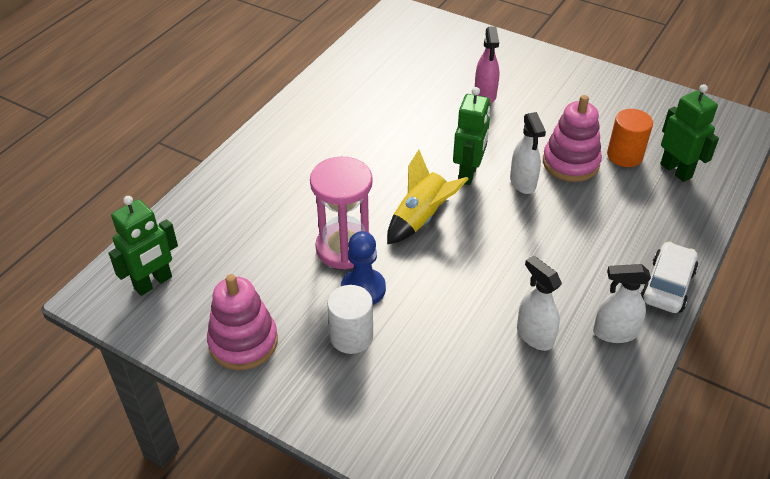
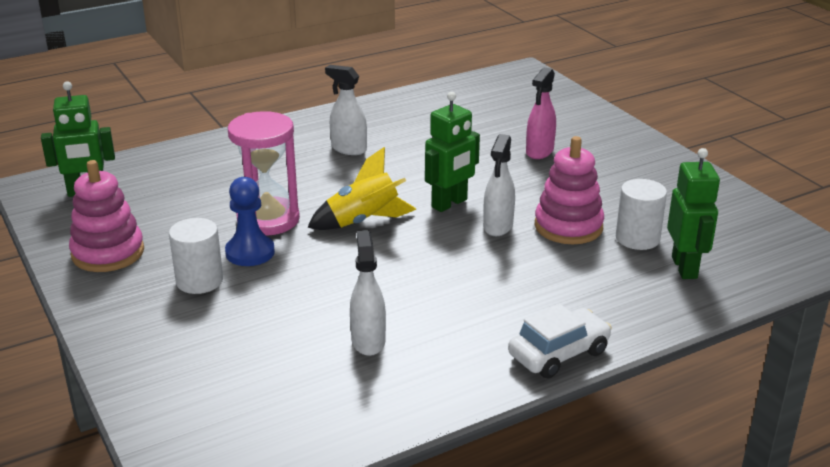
camera: 30 degrees right, 15 degrees down
white spray bottle [593,264,651,343] -> white spray bottle moved to [325,65,367,155]
orange cylinder [607,109,653,167] -> white cylinder [616,179,667,250]

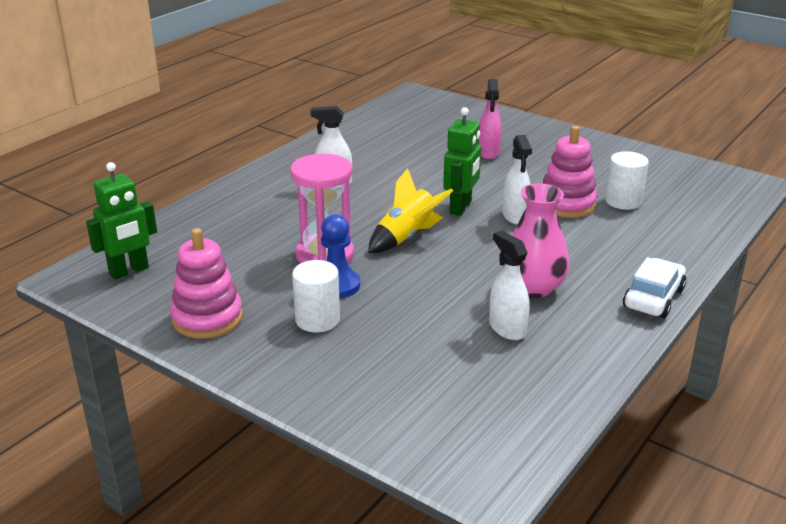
camera: 25 degrees left, 0 degrees up
green robot [667,148,720,279] -> none
none -> pink vase [503,183,569,298]

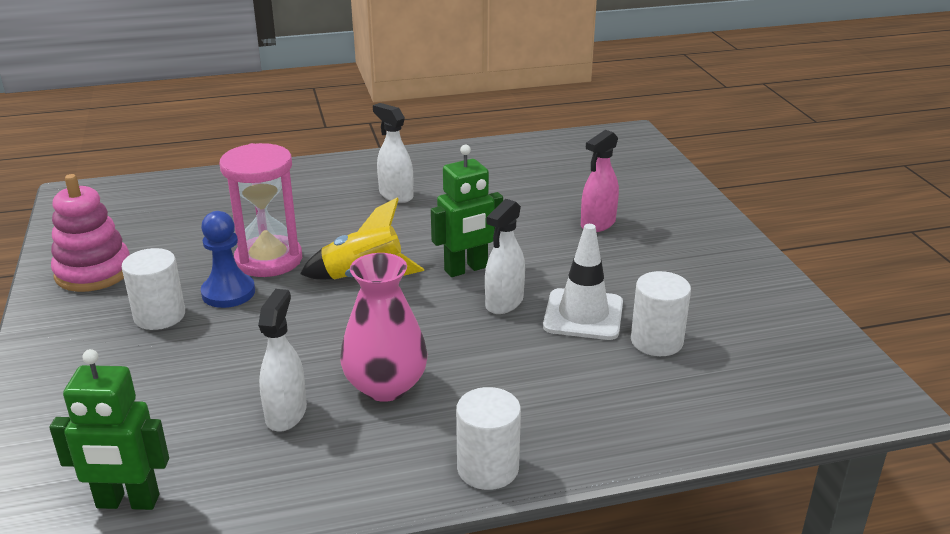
camera: 40 degrees right, 0 degrees up
green robot [86,162,157,280] -> green robot moved to [49,349,169,510]
pink stacking toy [543,126,598,218] -> white traffic cone [543,224,623,340]
white car [623,257,686,318] -> white cylinder [456,387,521,490]

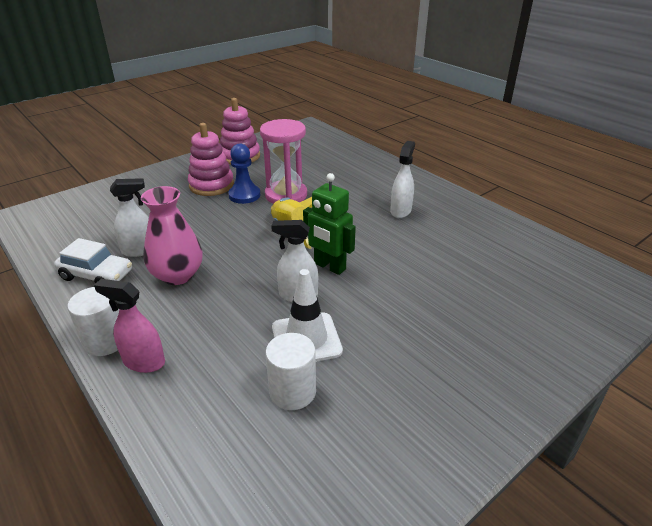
camera: 65 degrees right, 5 degrees up
green robot [49,349,169,510] -> none
white cylinder [122,248,185,330] -> pink stacking toy [188,123,234,196]
pink spray bottle [581,130,619,232] -> pink spray bottle moved to [94,279,165,373]
none -> white car [54,238,132,284]

